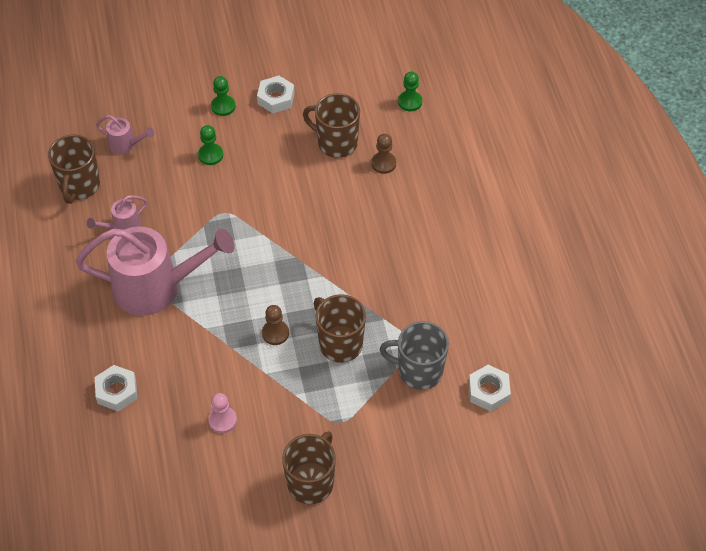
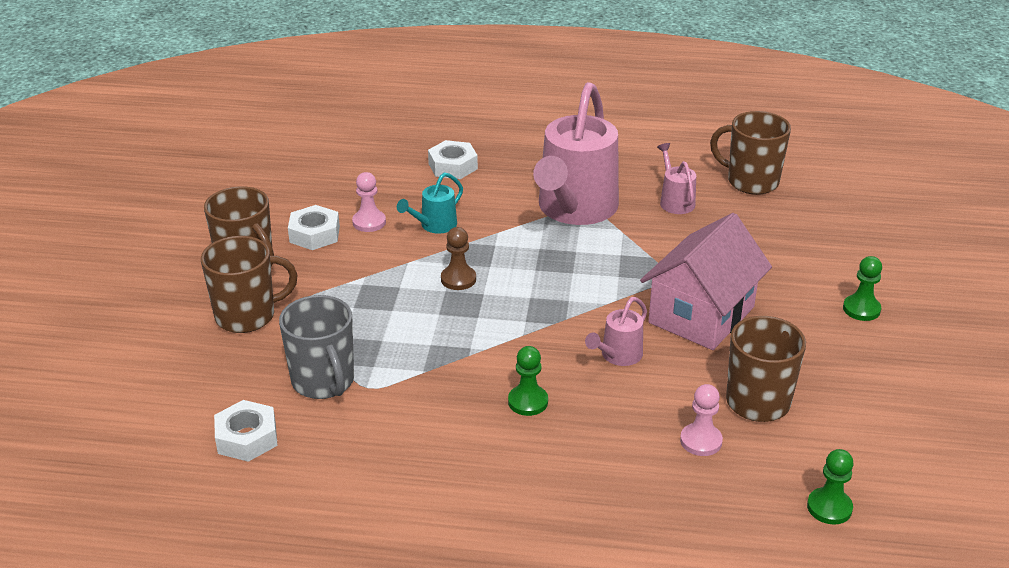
camera: 110 degrees right, 20 degrees down
pink watering can [96,115,154,154] -> pink watering can moved to [585,297,647,366]
green pawn [198,125,223,165] -> green pawn moved to [508,346,548,416]
white nut [257,76,295,113] -> white nut moved to [288,205,340,250]
brown mug [314,294,366,363] -> brown mug moved to [201,236,298,333]
brown pawn [371,134,396,174] -> pink pawn [680,384,723,456]
grey mug [380,321,449,390] -> grey mug turned 120 degrees clockwise [279,295,354,399]
none -> turquoise watering can [397,172,463,234]
none -> pink house [640,213,772,350]

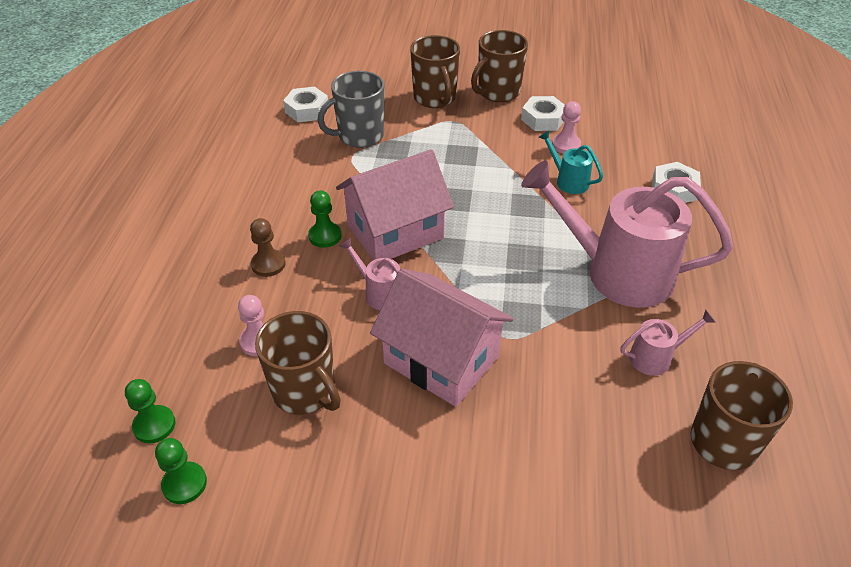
camera: 90 degrees right, 10 degrees up
brown pawn [441,227,476,290] -> brown pawn moved to [250,218,286,277]
green pawn [843,256,882,321] -> green pawn moved to [155,438,207,504]
none -> pink house [336,149,454,260]

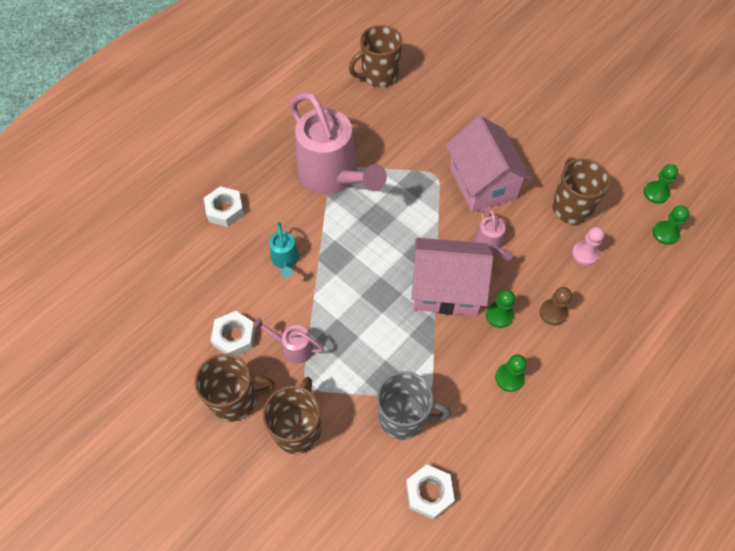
camera: 145 degrees left, 15 degrees up
pink pawn [552,101,581,153] -> none
pink watering can [621,309,716,376] -> pink watering can moved to [253,318,324,364]
none -> green pawn [495,354,527,392]

